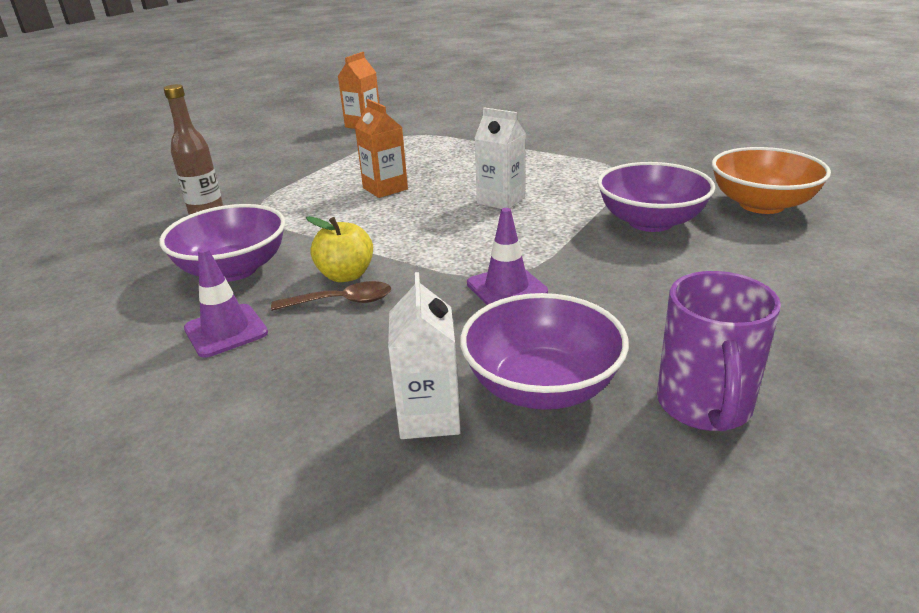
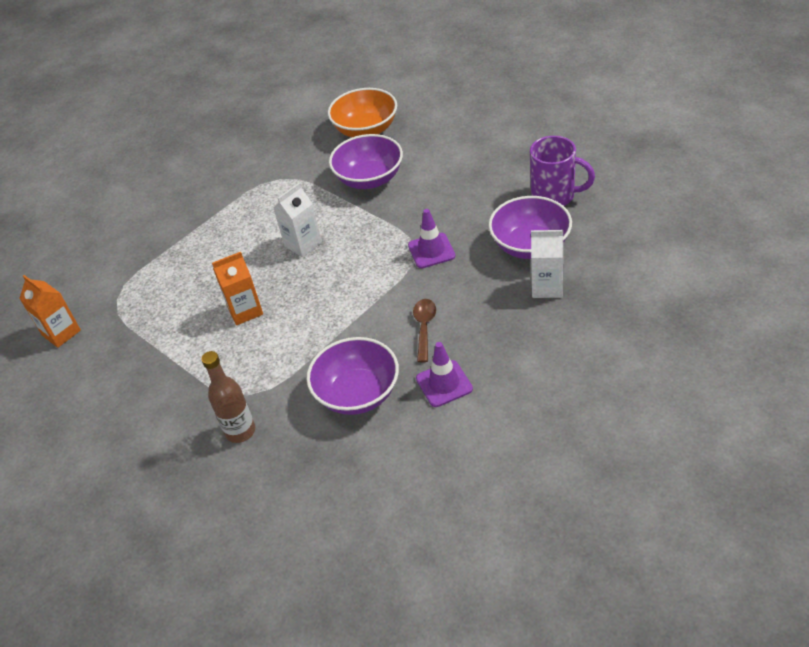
camera: 75 degrees left, 15 degrees up
yellow apple [306,216,373,282] -> none

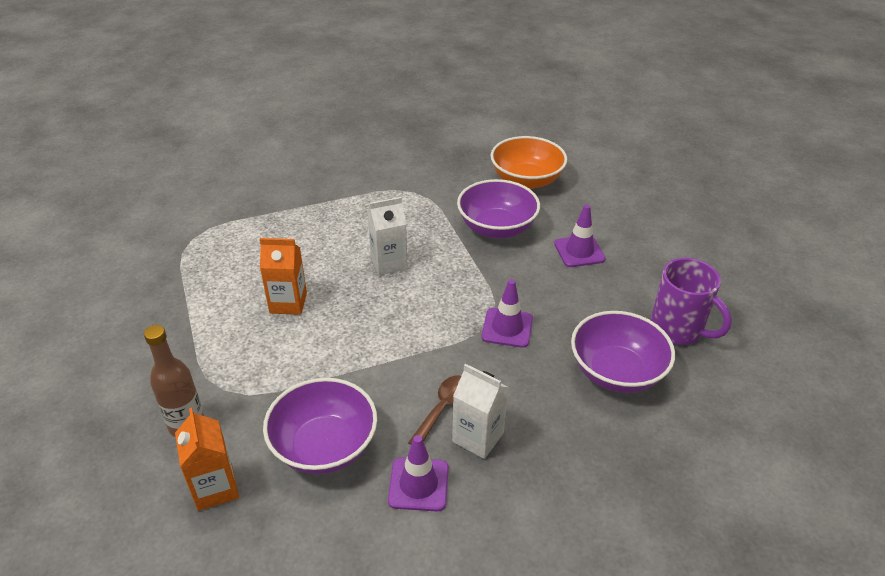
camera: 20 degrees right, 5 degrees down
orange carton [19,275,81,348] -> orange carton moved to [175,408,239,511]
white carton [531,230,563,298] -> white carton moved to [452,364,509,459]
none -> purple traffic cone [554,205,606,267]

